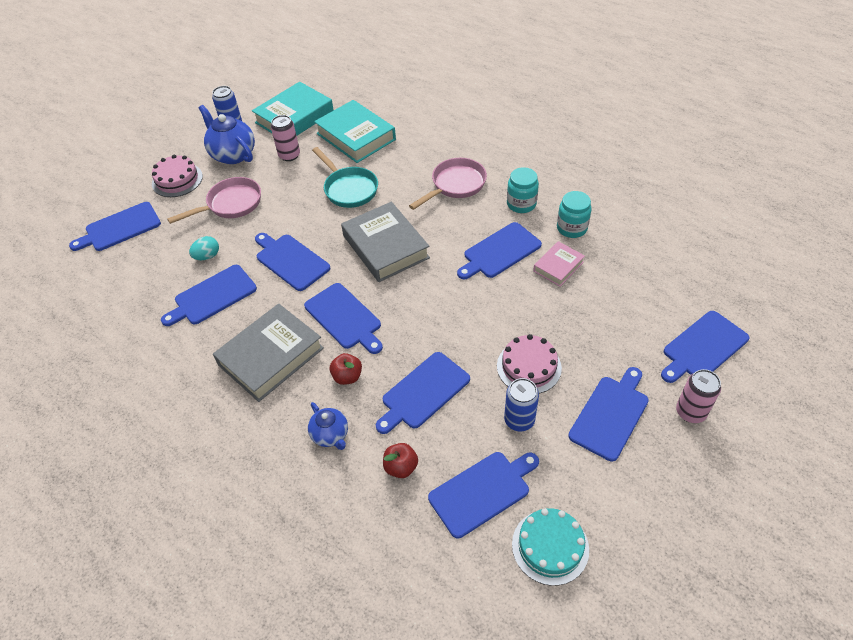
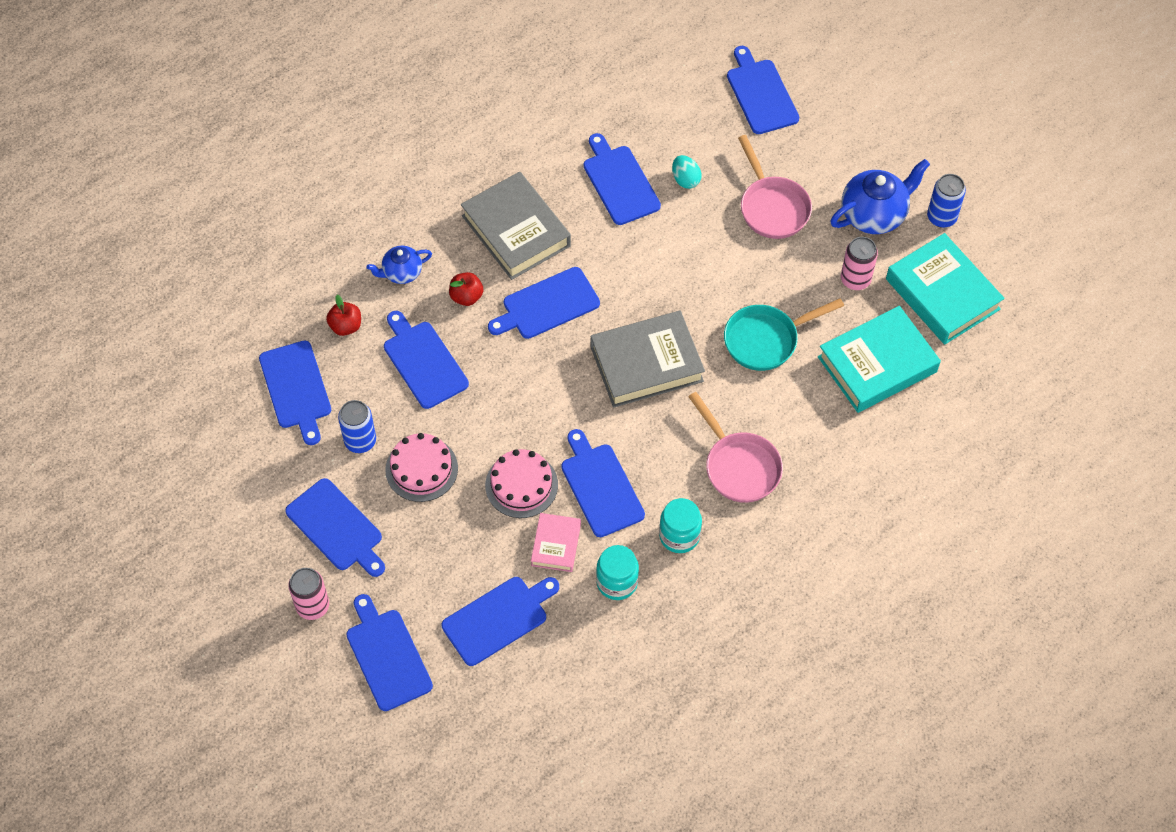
camera: 100 degrees right, 10 degrees up
pink cake [152,155,203,197] -> pink cake moved to [485,449,558,518]
blue cutting board [255,233,330,291] -> blue cutting board moved to [442,577,559,666]
turquoise cake [512,508,589,586] -> none
pink book [533,241,585,286] -> pink book turned 45 degrees clockwise [531,513,581,572]

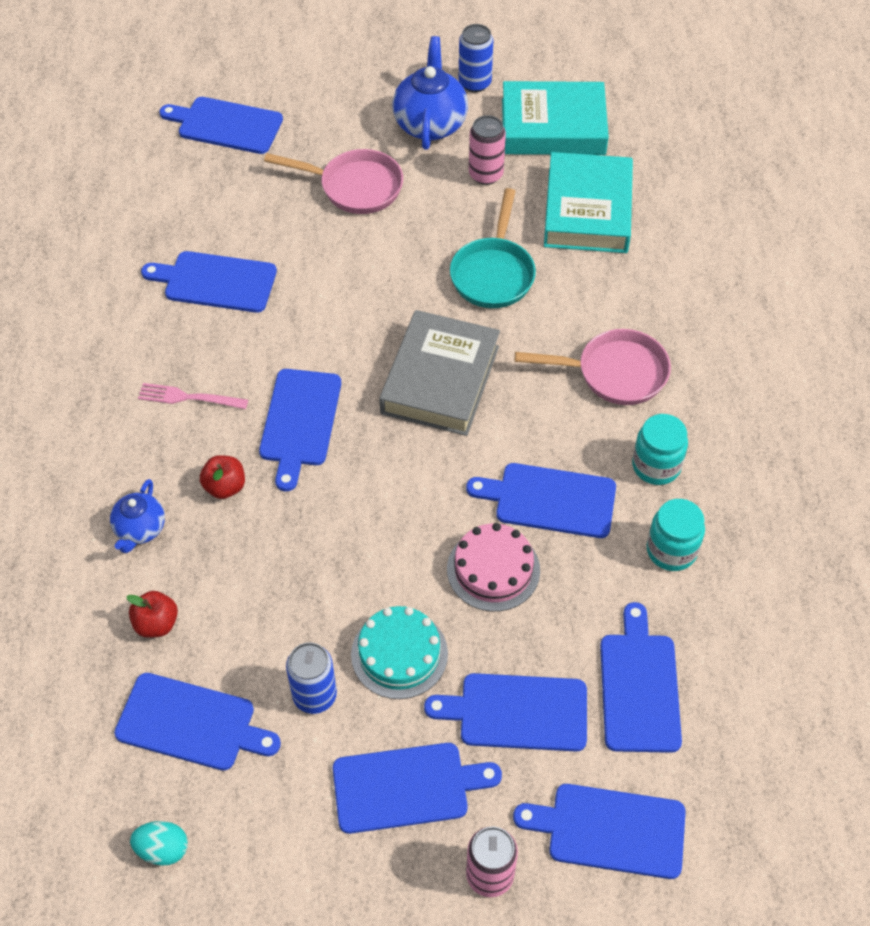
camera: 55 degrees left, 5 degrees down
blue cutting board [384,311,469,409] -> blue cutting board moved to [424,673,587,752]
pink cake [385,433,458,502] -> turquoise cake [351,606,448,699]
grey book [461,172,571,280] -> pink fork [138,383,248,409]
pink book [531,513,581,572] -> none
turquoise egg [672,155,701,189] -> turquoise egg moved to [130,821,188,866]

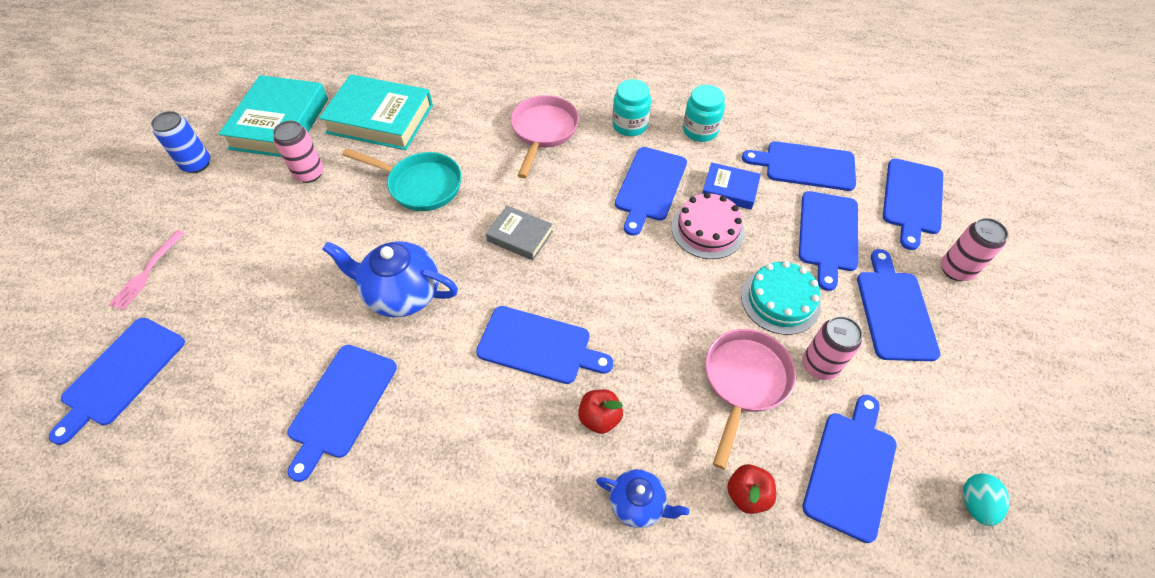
camera: 80 degrees left, 0 degrees up
pink fork [138,383,248,409] -> pink fork moved to [109,230,185,310]
pink pan [264,149,403,214] -> pink pan moved to [705,329,796,470]
blue can [286,642,337,714] -> pink can [802,316,863,380]
grey book [379,310,500,436] -> grey book [486,206,553,260], size x0.53
blue teapot [392,36,468,150] -> blue teapot moved to [322,241,458,317]
none -> blue book [702,162,761,210]

